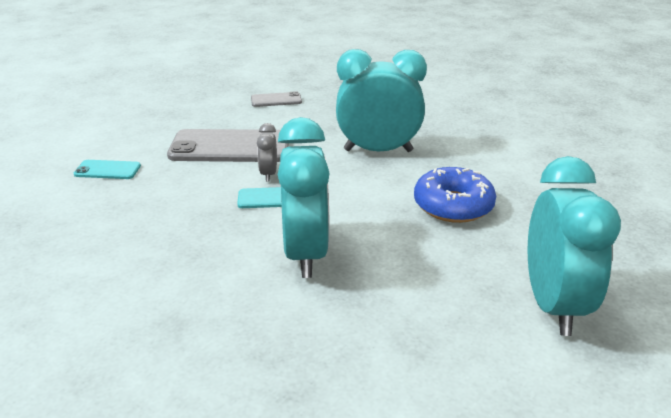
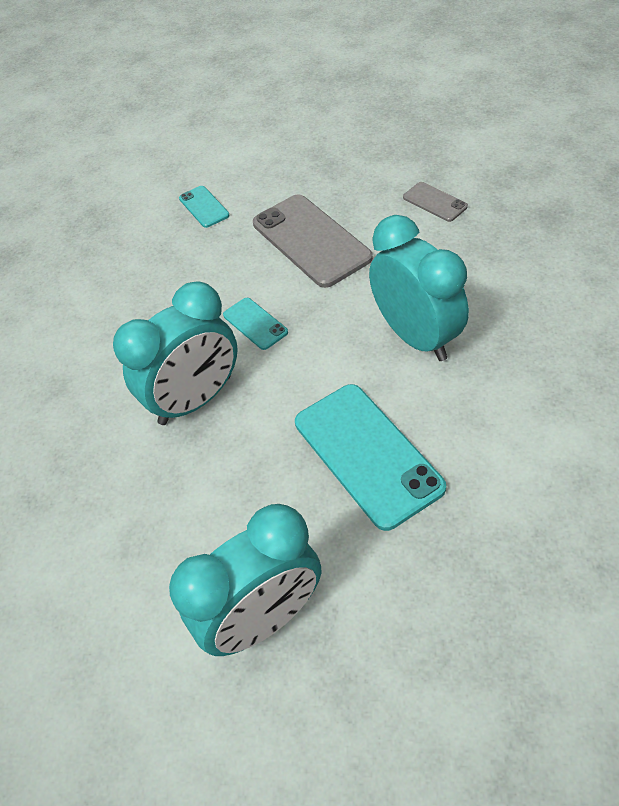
camera: 60 degrees right, 20 degrees up
grey clock [257,123,277,182] -> none
blue donut [414,167,496,223] -> turquoise phone [295,384,446,531]

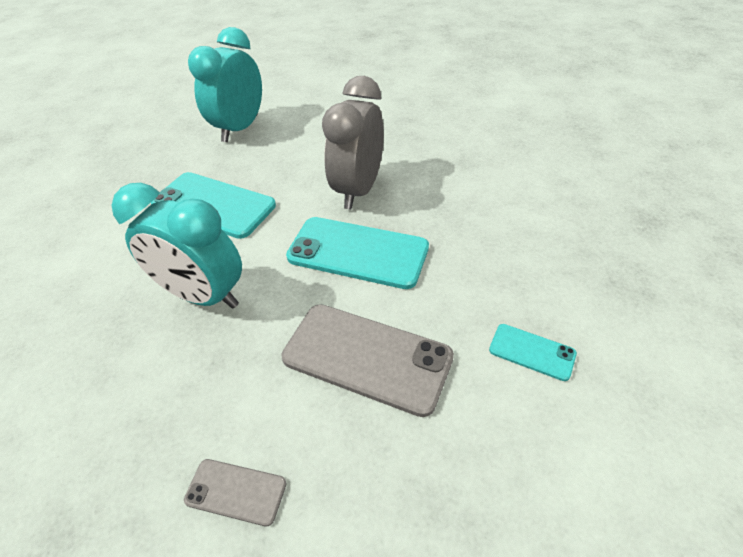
camera: 145 degrees right, 5 degrees down
turquoise clock [113,282,238,425] -> grey clock [322,76,384,209]
turquoise phone [223,298,288,350] -> turquoise phone [286,217,429,289], size x2.04

